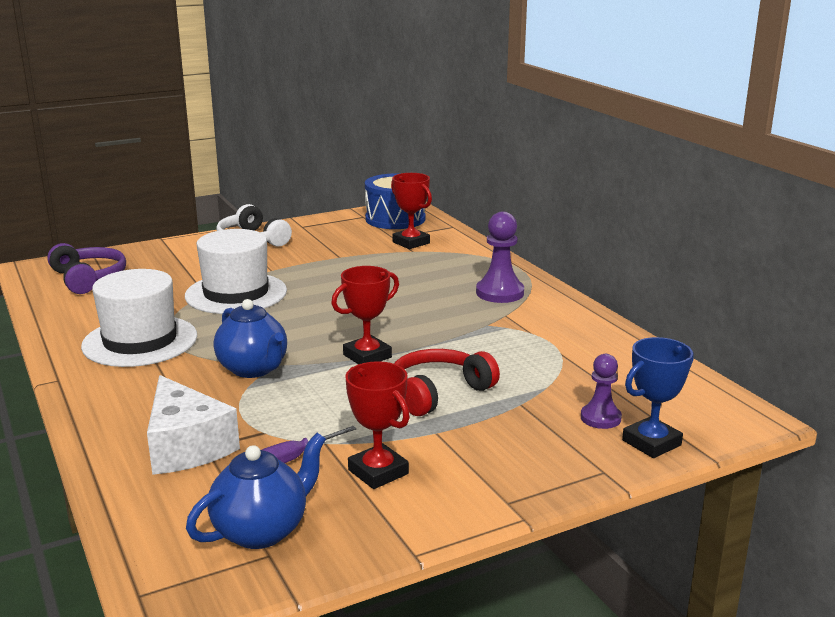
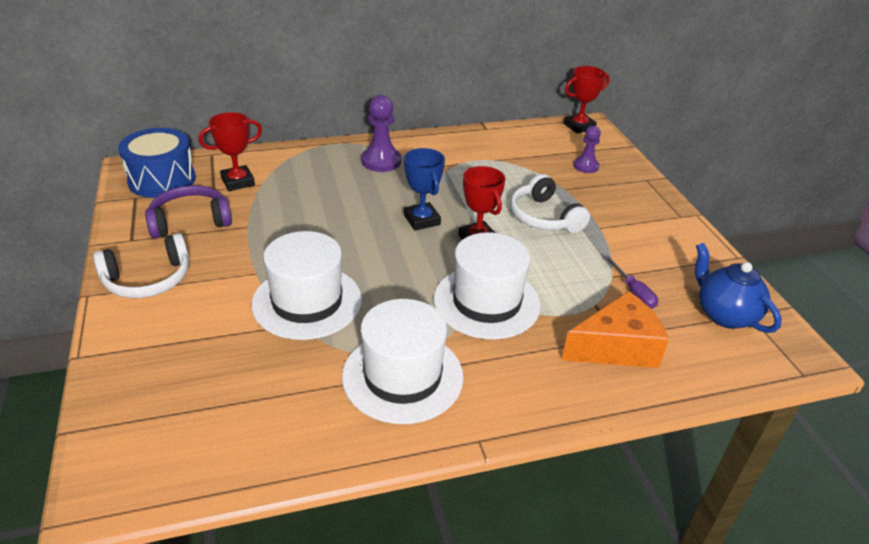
camera: 80 degrees left, 15 degrees up
purple headphones [47,243,126,294] -> purple headphones moved to [145,185,232,238]
white cheese [147,375,240,475] -> orange cheese [561,291,669,368]
blue teapot [214,299,287,378] -> white hat [434,232,541,339]
red trophy [345,361,410,489] -> red trophy moved to [564,66,610,134]
red headphones [394,349,500,416] -> white headphones [510,174,590,233]
blue trophy [622,337,693,458] -> blue trophy moved to [404,148,445,230]

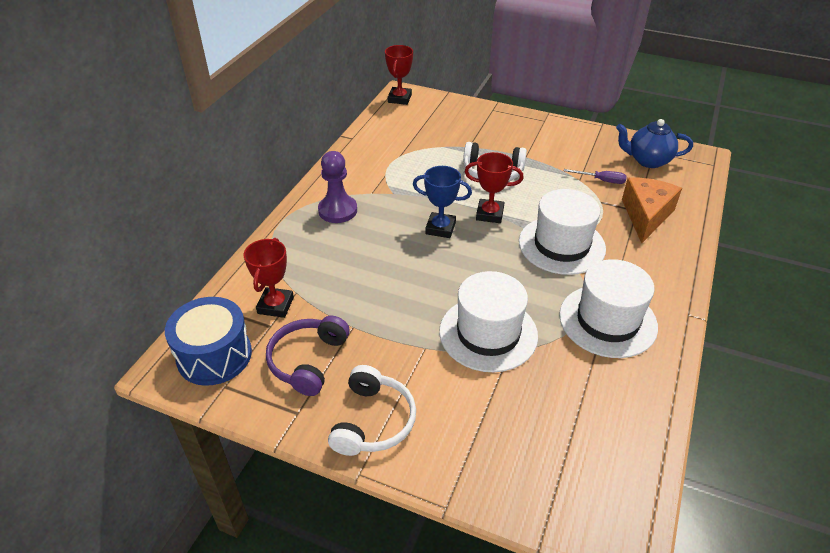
camera: 50 degrees left, 5 degrees up
purple pawn [573,125,601,173] -> none

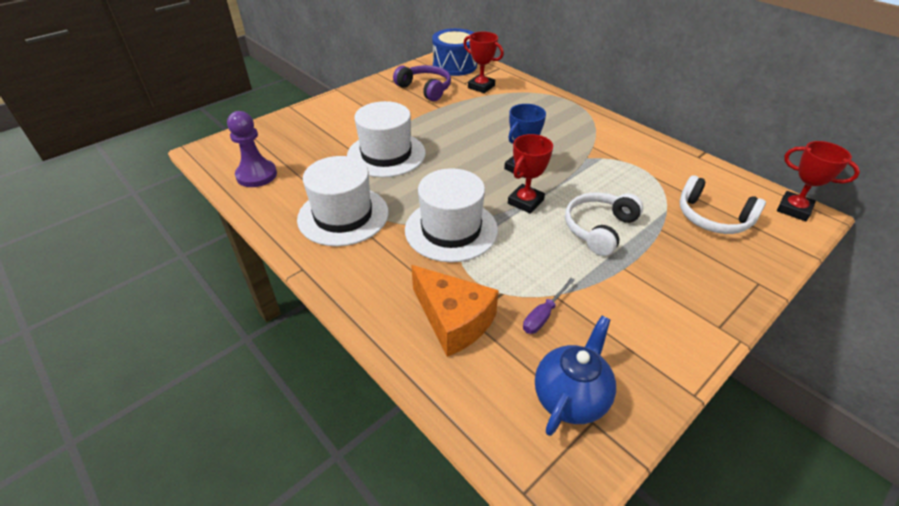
camera: 115 degrees right, 0 degrees up
purple pawn [318,151,357,223] -> purple pawn moved to [227,111,277,187]
white headphones [328,365,416,456] -> white headphones moved to [680,175,766,234]

